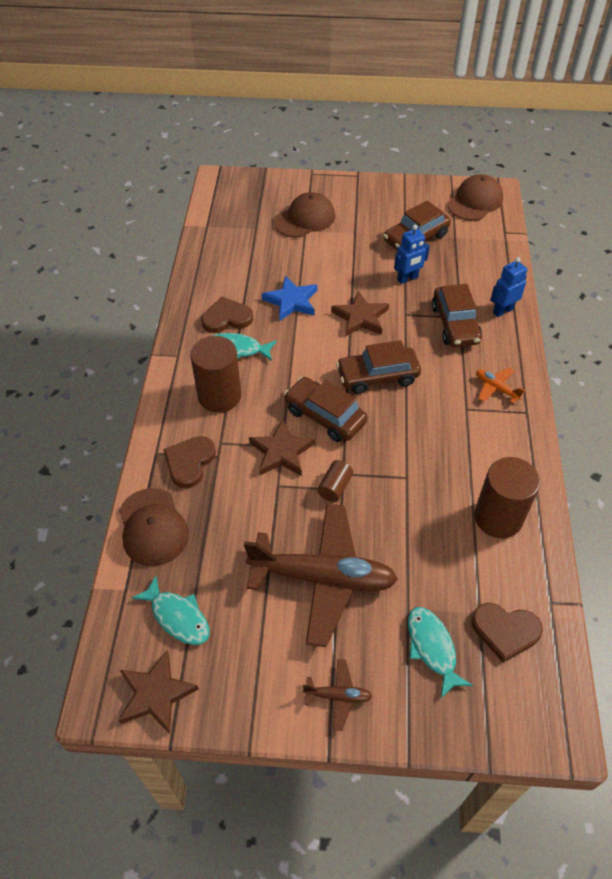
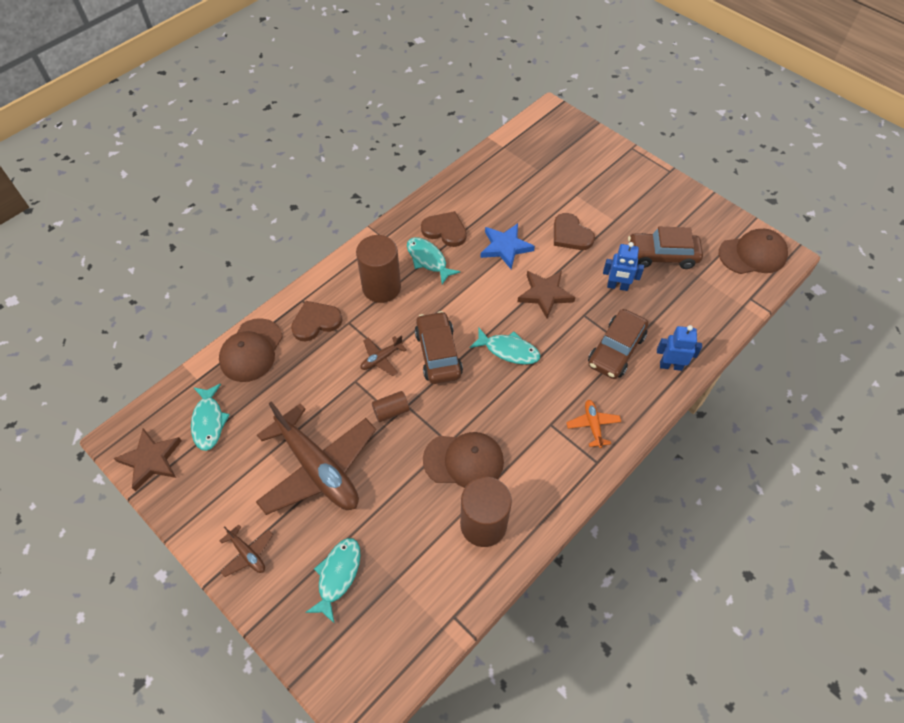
camera: 40 degrees right, 5 degrees up
brown star [249,419,315,476] -> brown plane [360,335,407,376]
brown cap [274,192,335,238] -> brown cap moved to [423,432,504,488]
brown car [336,340,421,394] -> turquoise fish [469,328,540,365]
brown heart [471,603,543,663] -> brown heart moved to [554,213,595,250]

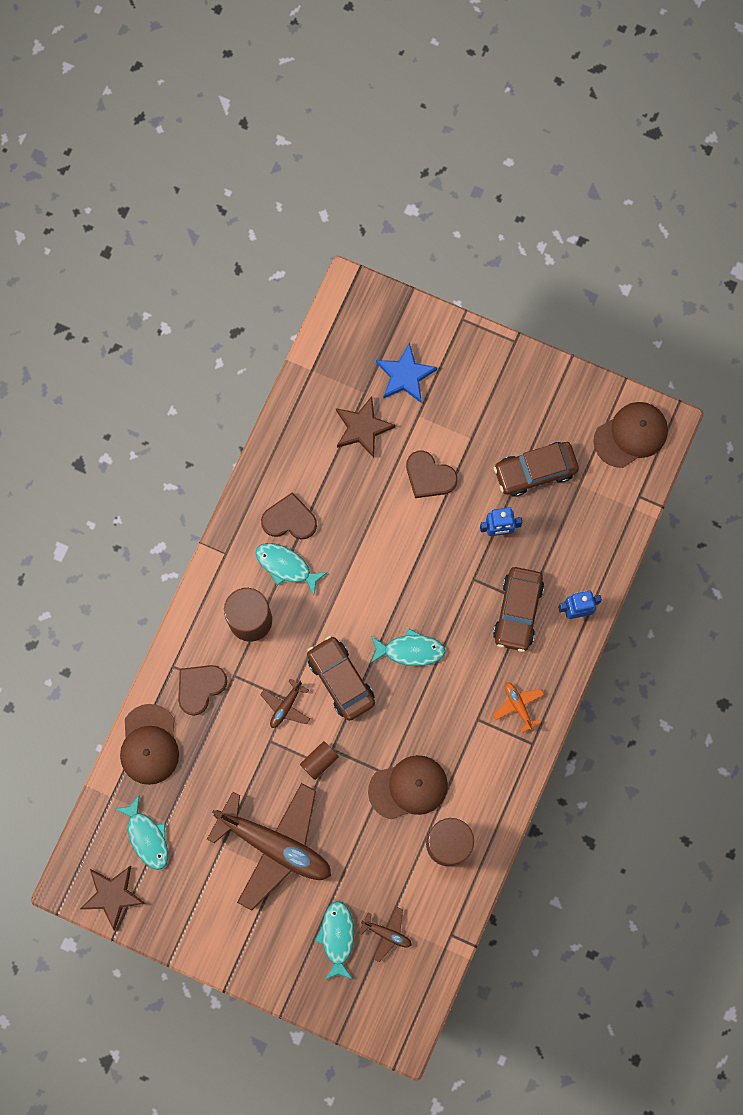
camera: 20 degrees left, 20 degrees up
brown plane [220,524,273,577] -> brown plane moved to [359,907,412,962]
blue star [480,223,535,269] -> blue star moved to [376,342,438,403]
brown star [517,271,575,318] -> brown star moved to [336,396,396,458]

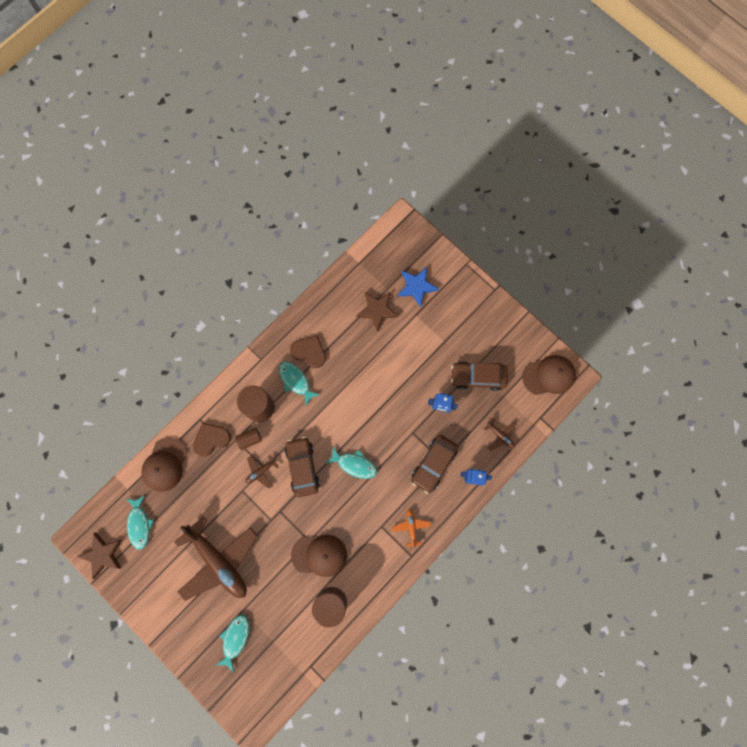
camera: 20 degrees right, 0 degrees up
brown cylinder [300,741,339,780] -> brown cylinder moved to [235,428,262,450]
brown plane [359,907,412,962] -> brown plane moved to [483,418,516,451]
brown heart [406,450,458,498] -> none

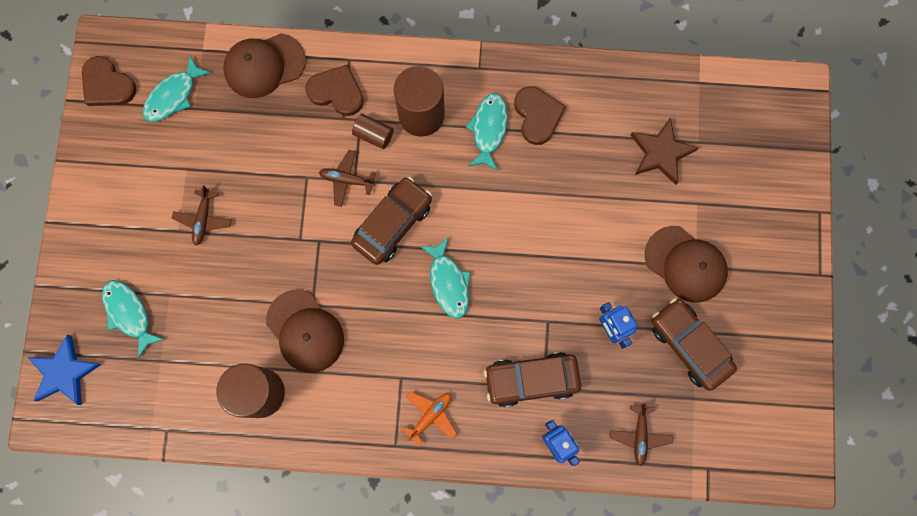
camera: 50 degrees right, 0 degrees up
brown star [77,532,122,579] -> brown heart [82,56,137,106]
brown plane [174,516,257,601] -> brown plane [171,185,232,245], size x0.42
turquoise fish [216,615,249,672] -> turquoise fish turned 105 degrees counterclockwise [102,280,165,358]
blue star [398,267,439,308] -> blue star moved to [27,335,102,405]
brown cap [522,355,576,395] -> brown cap moved to [645,226,728,303]

